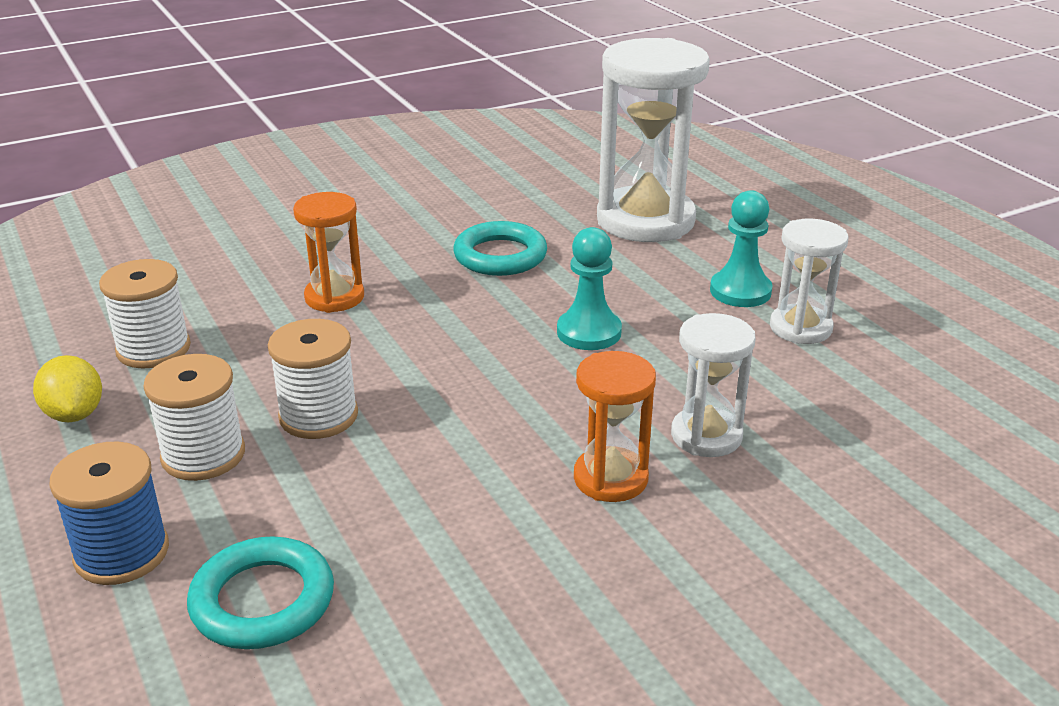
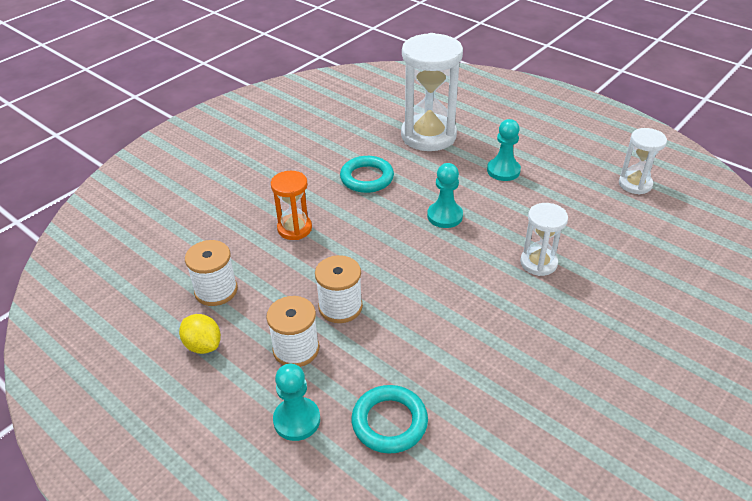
camera: 20 degrees left, 10 degrees up
blue spool [50,442,169,585] -> turquoise pawn [273,364,320,441]
orange hourglass [574,351,656,502] -> none
white hourglass [770,219,848,344] -> white hourglass moved to [619,128,667,195]

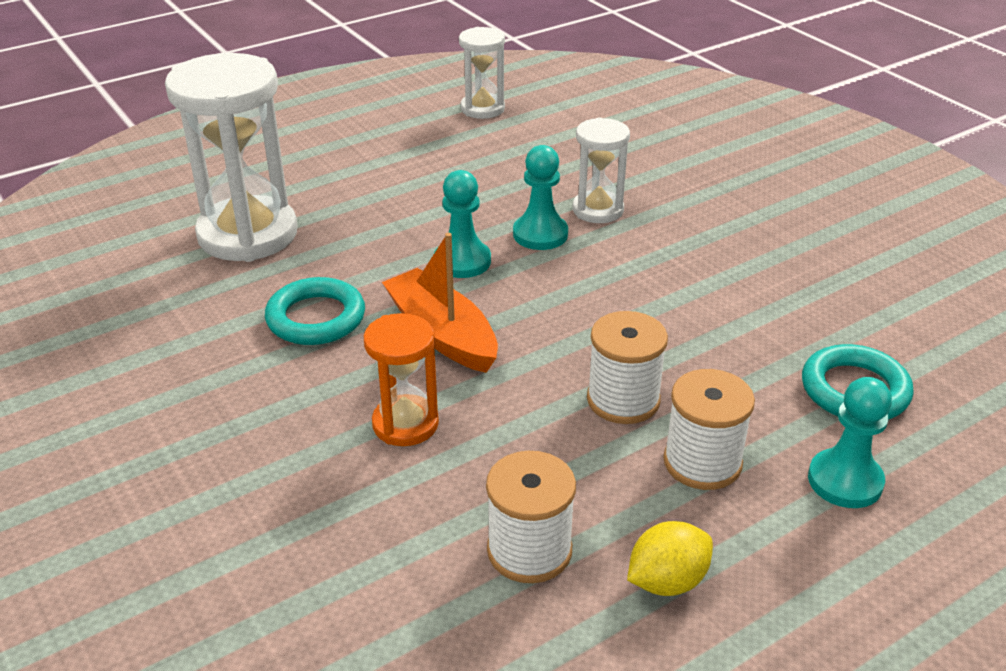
camera: 75 degrees left, 5 degrees down
turquoise pawn [487,119,521,181] -> turquoise pawn moved to [513,145,568,250]
none -> orange boat [382,233,498,373]

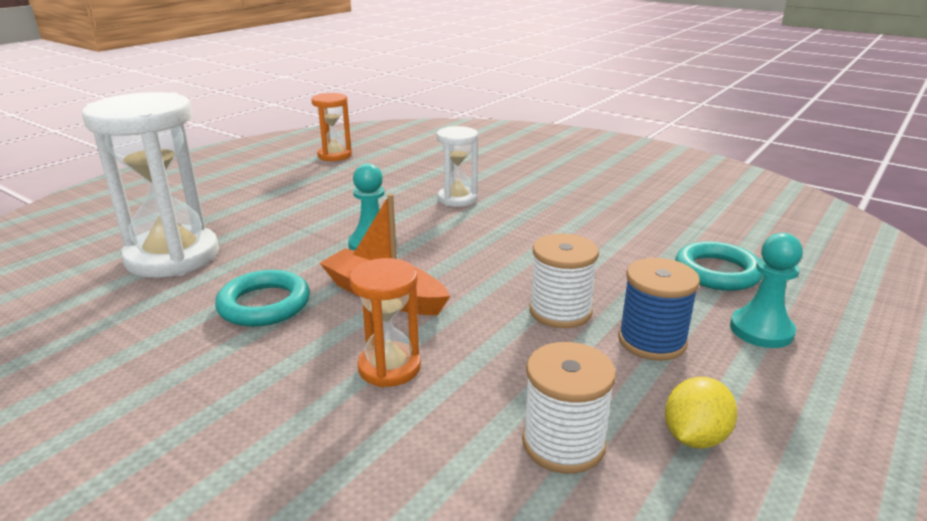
camera: 20 degrees left, 10 degrees down
white hourglass [459,27,505,119] -> orange hourglass [311,93,352,161]
turquoise pawn [513,145,568,250] -> none
white spool [663,369,755,490] -> blue spool [618,258,700,361]

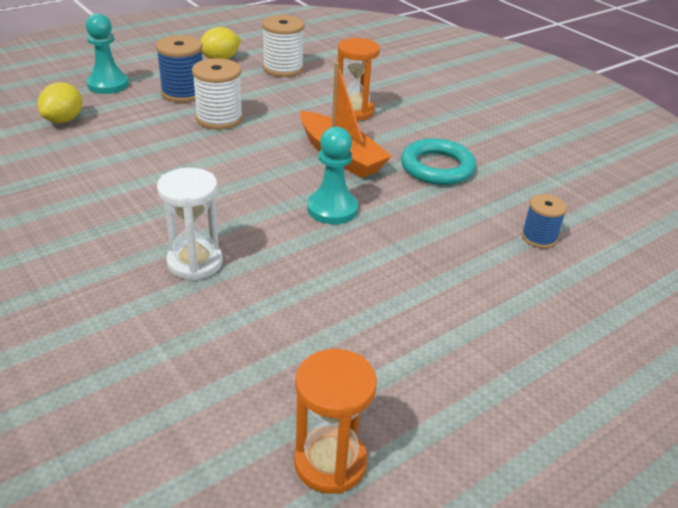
camera: 165 degrees left, 10 degrees up
white hourglass [82,92,219,278] -> blue spool [521,194,567,248]
turquoise ring [675,241,764,291] -> yellow lemon [38,82,82,123]

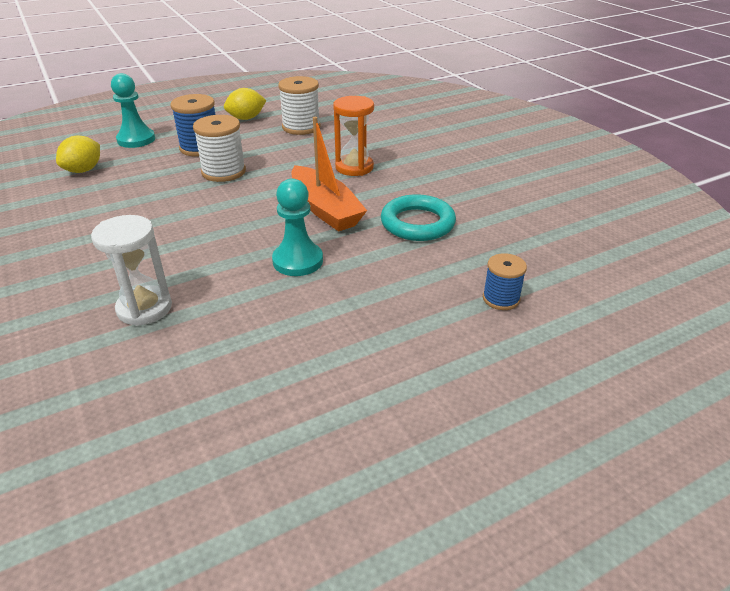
camera: 10 degrees right, 0 degrees up
orange hourglass [294,349,377,494] -> none

